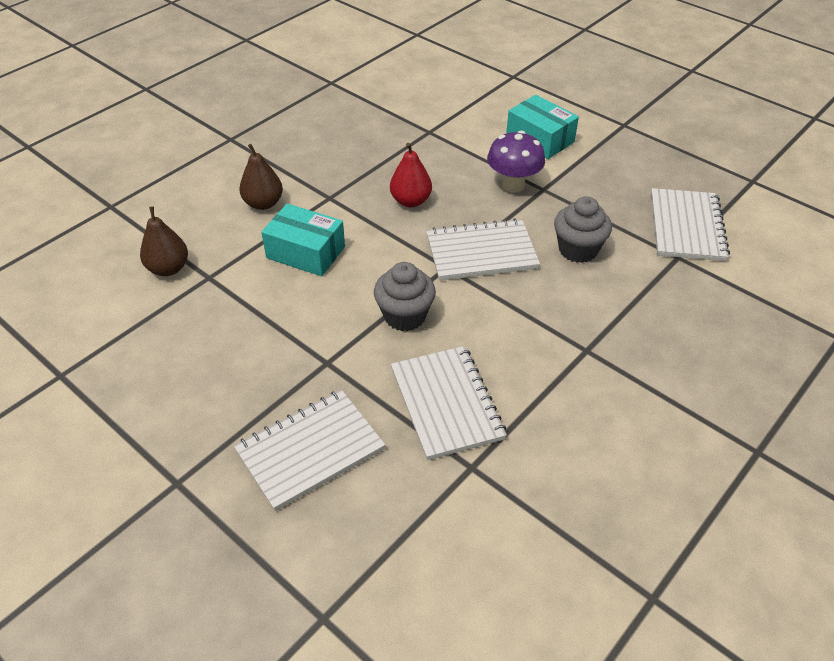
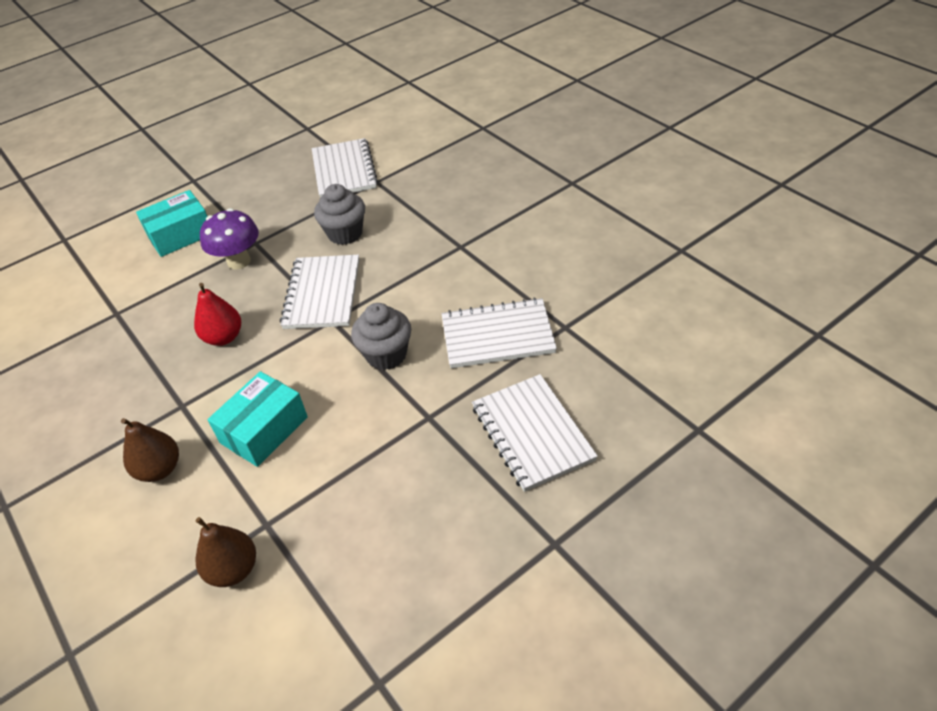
camera: 75 degrees left, 0 degrees up
white notebook [651,188,730,261] -> white notebook turned 60 degrees clockwise [312,138,378,198]

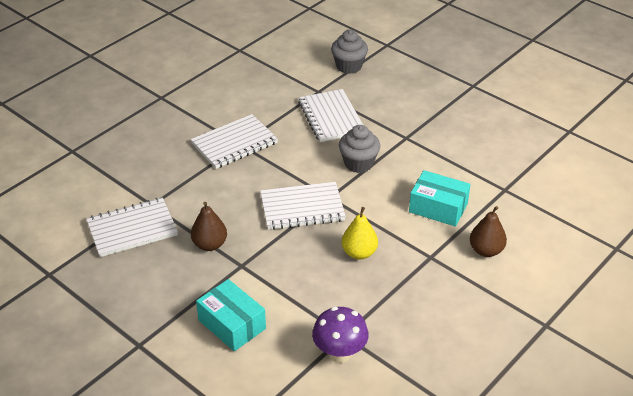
camera: 105 degrees left, 5 degrees down
red pear [194,283,241,346] -> yellow pear [342,207,378,260]
brown pear [195,517,256,587] -> brown pear moved to [191,202,227,251]
purple mushroom [200,208,259,270] -> purple mushroom moved to [312,307,368,363]
grey cupcake [314,184,365,245] -> grey cupcake moved to [331,30,368,74]
white notebook [472,374,598,492] -> white notebook moved to [191,114,278,169]

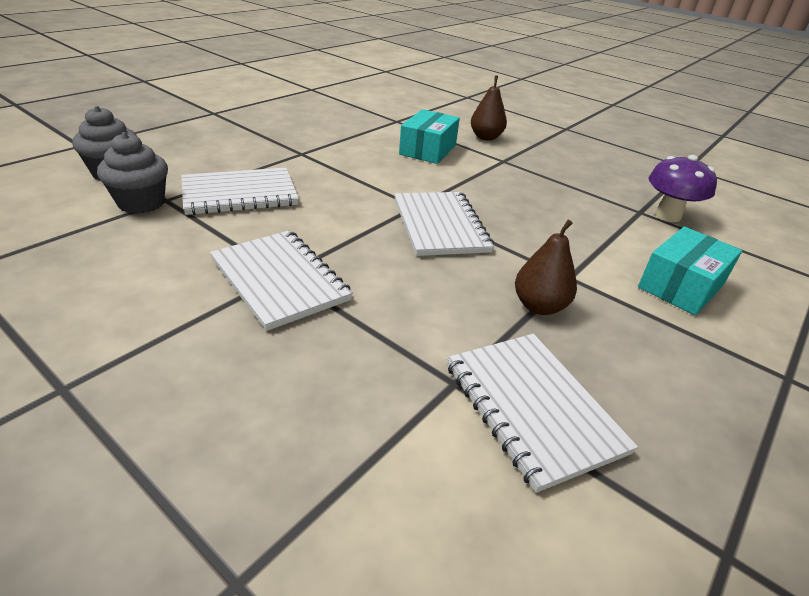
camera: 95 degrees left, 5 degrees down
grey cupcake [339,125,380,173] -> grey cupcake moved to [97,132,168,214]
yellow pear [342,207,378,260] -> none

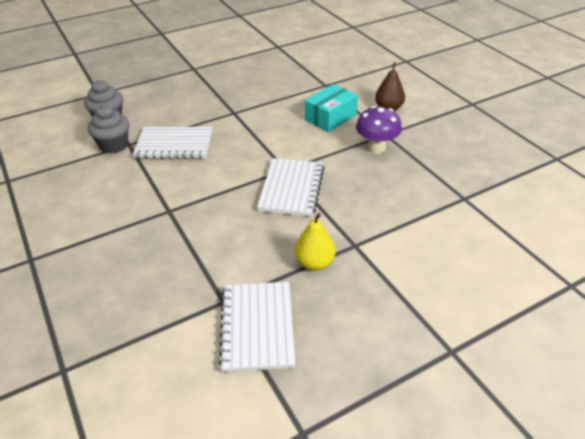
camera: 25 degrees right, 5 degrees up
white notebook [210,230,353,331] -> none
brown pear [515,219,577,315] -> yellow pear [294,213,335,271]
turquoise box [638,227,742,315] -> none
purple mushroom [648,155,717,222] -> purple mushroom moved to [356,106,402,154]

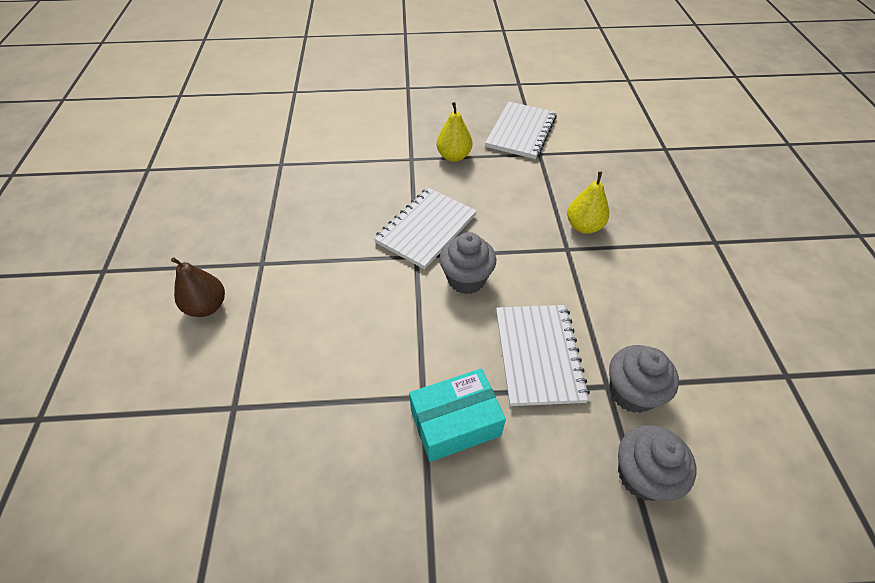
camera: 155 degrees left, 10 degrees up
white notebook [133,127,213,159] -> white notebook turned 60 degrees clockwise [496,305,590,406]
turquoise box [305,84,358,132] -> turquoise box moved to [409,368,506,462]
purple mushroom [356,106,402,154] -> none
none -> grey cupcake [439,232,496,294]
none -> yellow pear [567,171,609,234]

